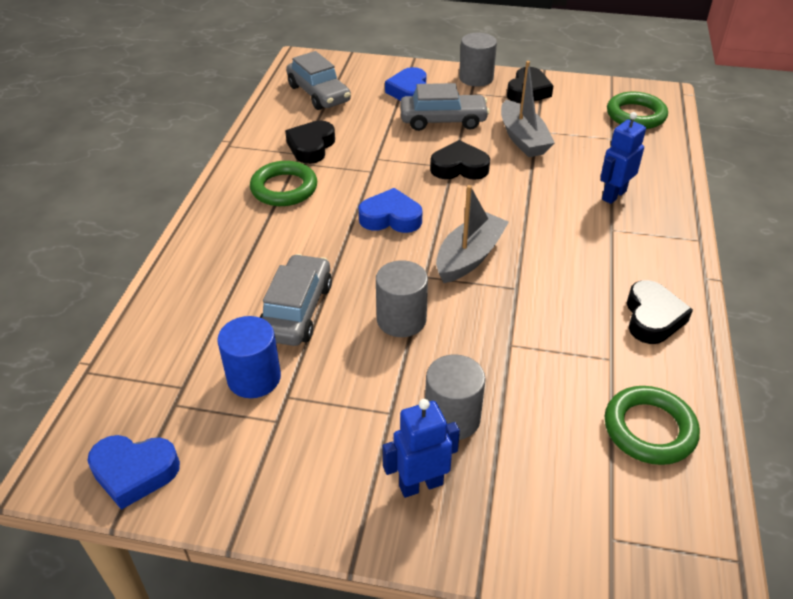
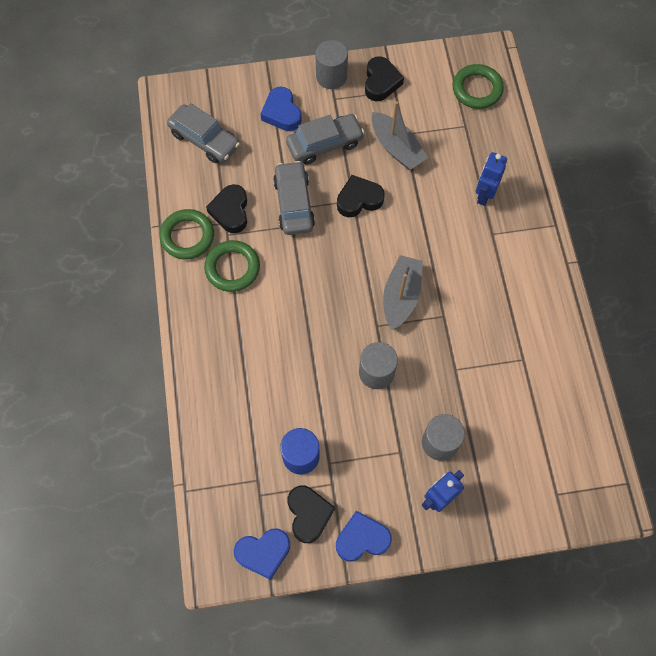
camera: 20 degrees left, 25 degrees up
grey car [260,254,332,346] -> grey car moved to [273,161,315,235]
blue heart [358,188,422,233] -> blue heart moved to [336,511,392,561]
green ring [605,386,700,465] -> green ring moved to [159,209,214,260]
black heart [627,280,693,344] -> black heart moved to [287,486,335,543]

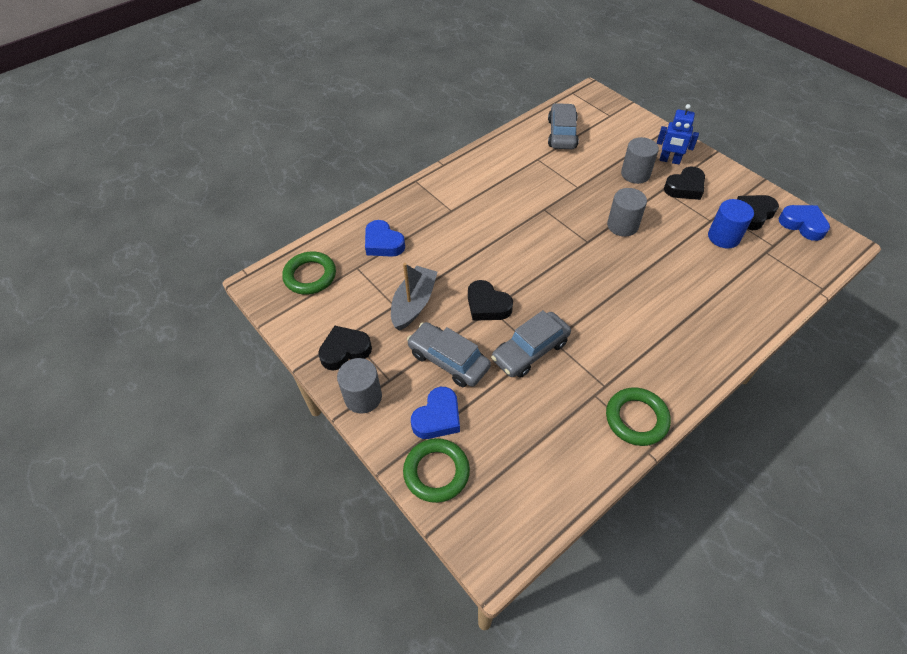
camera: 120 degrees left, 15 degrees down
grey car [167,103,240,163] -> grey car moved to [548,103,579,149]
green ring [204,240,260,292] -> green ring moved to [403,438,470,503]
black heart [206,184,247,233] -> black heart moved to [664,167,705,200]
blue heart [336,511,392,561] -> blue heart moved to [365,220,405,257]
grey boat [383,255,423,330] -> none
blue robot [475,152,507,206] -> none

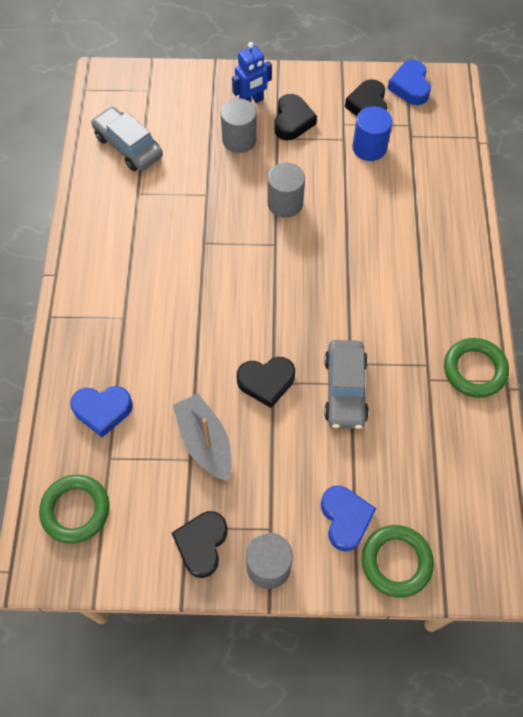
camera: 50 degrees left, 10 degrees up
grey car [407,322,491,387] -> none
blue heart [779,205,830,241] -> blue heart turned 90 degrees counterclockwise [387,60,431,105]

